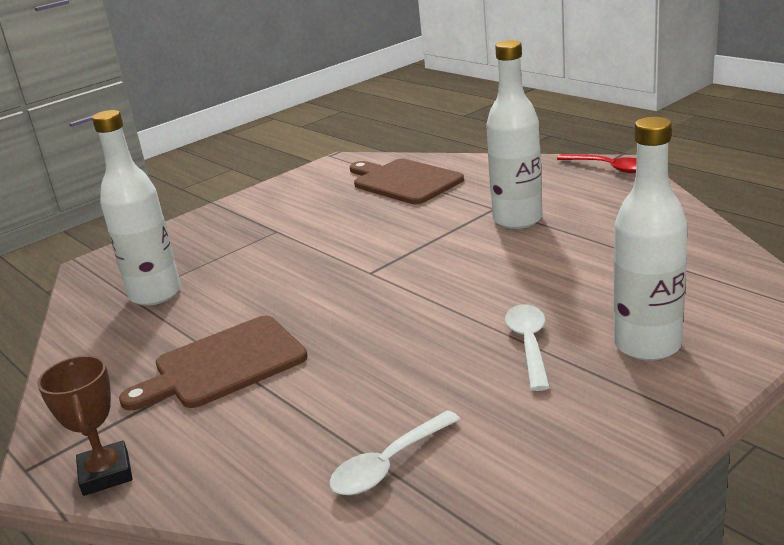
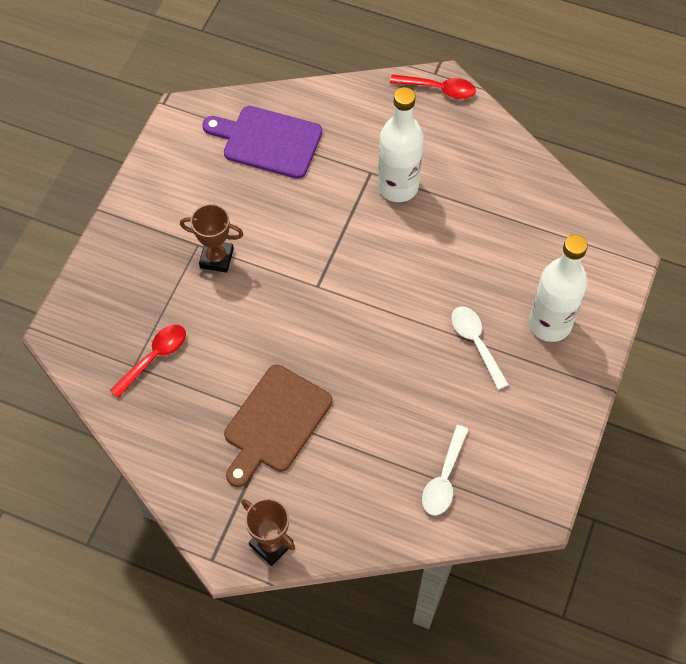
camera: 30 degrees left, 35 degrees up
white bottle [92,110,181,306] -> red spoon [110,325,186,398]
brown cutting board [350,159,464,204] -> purple cutting board [202,106,322,179]
none -> brown trophy [180,204,243,273]

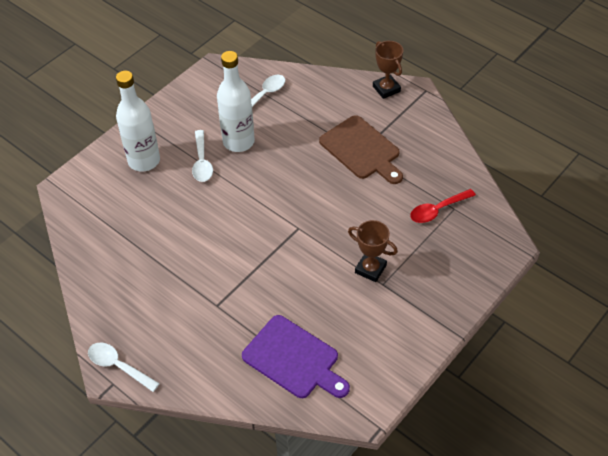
camera: 160 degrees left, 10 degrees down
brown cutting board [224,365,332,487] -> brown cutting board turned 90 degrees clockwise [319,115,403,184]
white bottle [378,87,423,202] -> white bottle moved to [217,51,255,152]
red spoon [390,74,476,99] -> white spoon [88,342,160,392]

